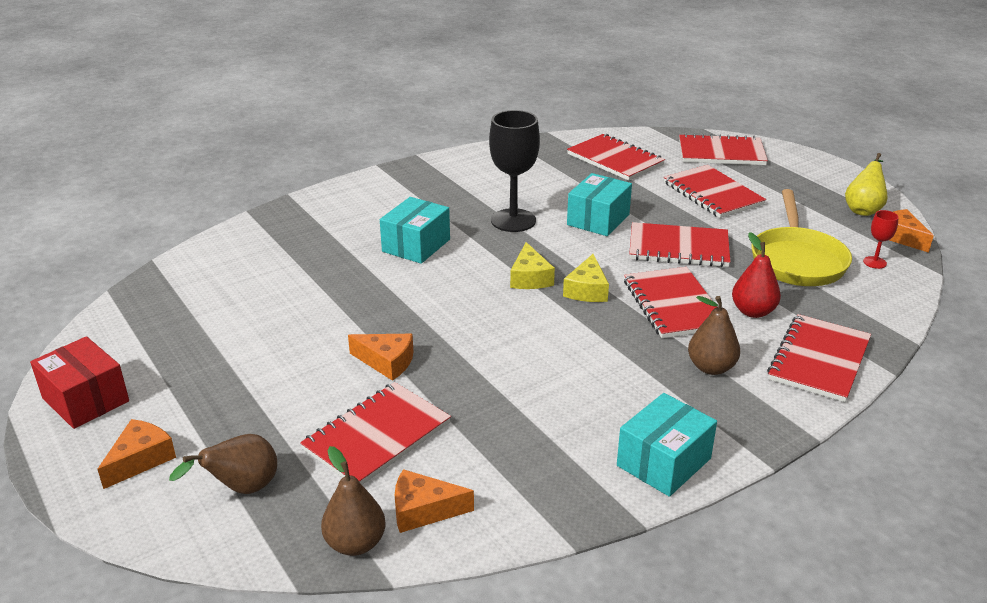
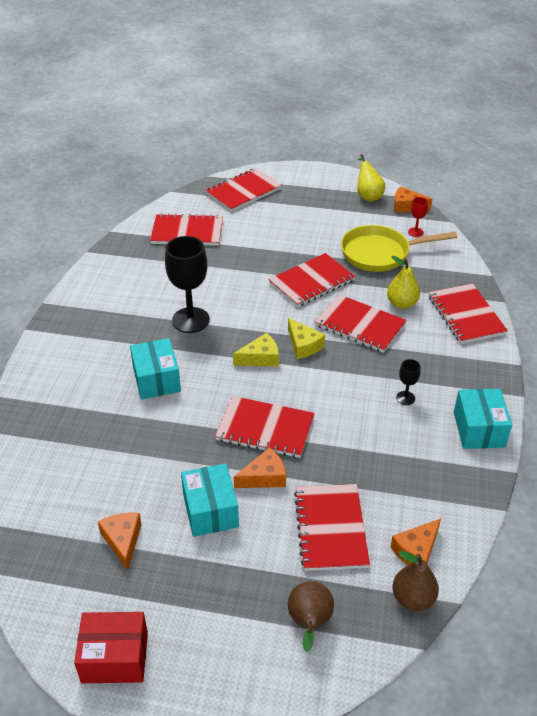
camera: 45 degrees left, 10 degrees up
orange cheese [97,419,176,489] -> orange cheese moved to [98,513,142,570]
yellow cheese [510,242,555,289] -> yellow cheese turned 60 degrees counterclockwise [233,333,279,367]
turquoise box [567,173,632,236] -> turquoise box moved to [181,463,239,537]
red notebook [664,165,766,218] -> red notebook moved to [215,396,315,458]
brown pear [688,296,740,375] -> none
red pear [732,232,781,318] -> yellow pear [387,256,420,309]
yellow pan [752,189,852,286] -> yellow pan turned 120 degrees clockwise [341,225,457,272]
none -> black goblet [396,359,421,405]

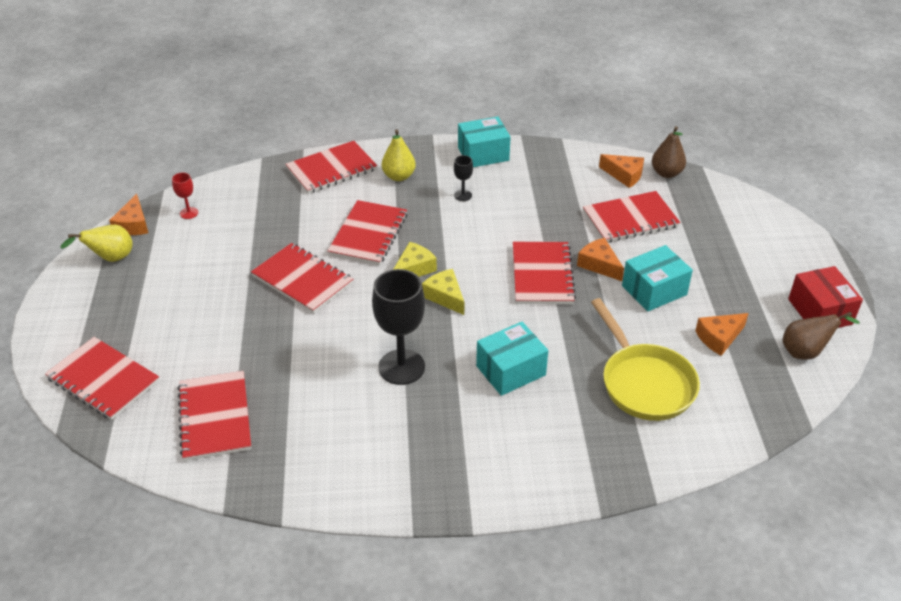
camera: 105 degrees left, 0 degrees up
brown pear [288,581,334,652] -> brown pear moved to [782,312,860,360]
yellow pan [341,225,457,272] -> yellow pan moved to [591,298,700,421]
yellow pear [387,256,420,309] -> yellow pear moved to [382,129,416,181]

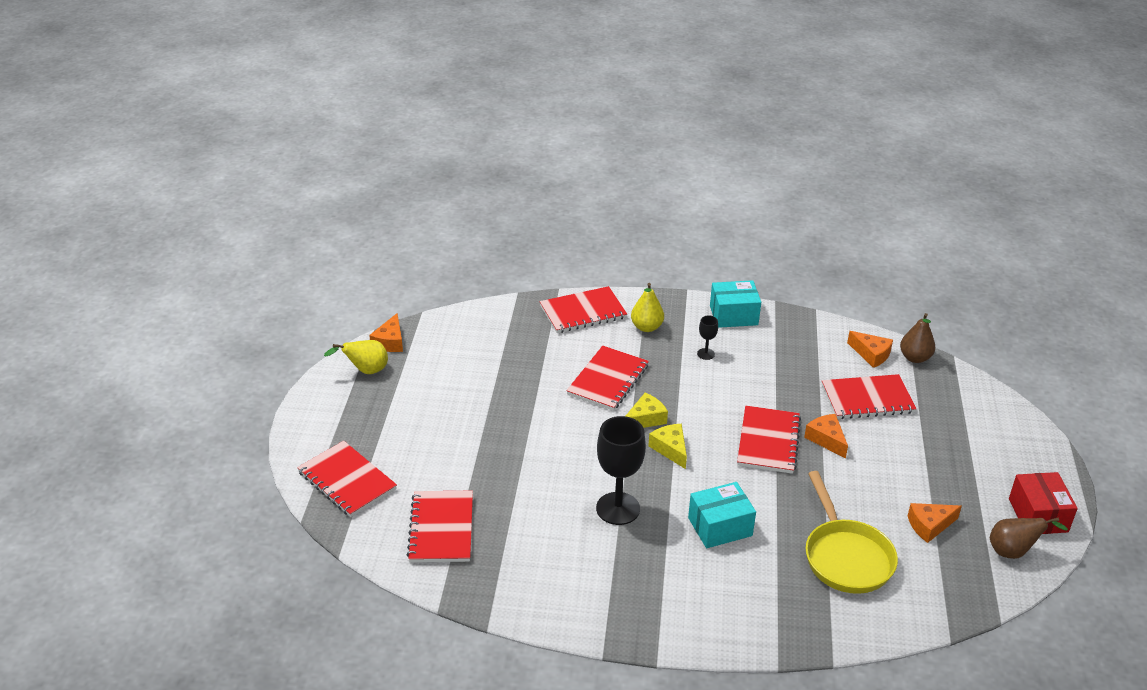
camera: 10 degrees right, 5 degrees down
red goblet [172,173,198,219] -> none
red notebook [251,243,353,313] -> none
turquoise box [622,245,693,311] -> none

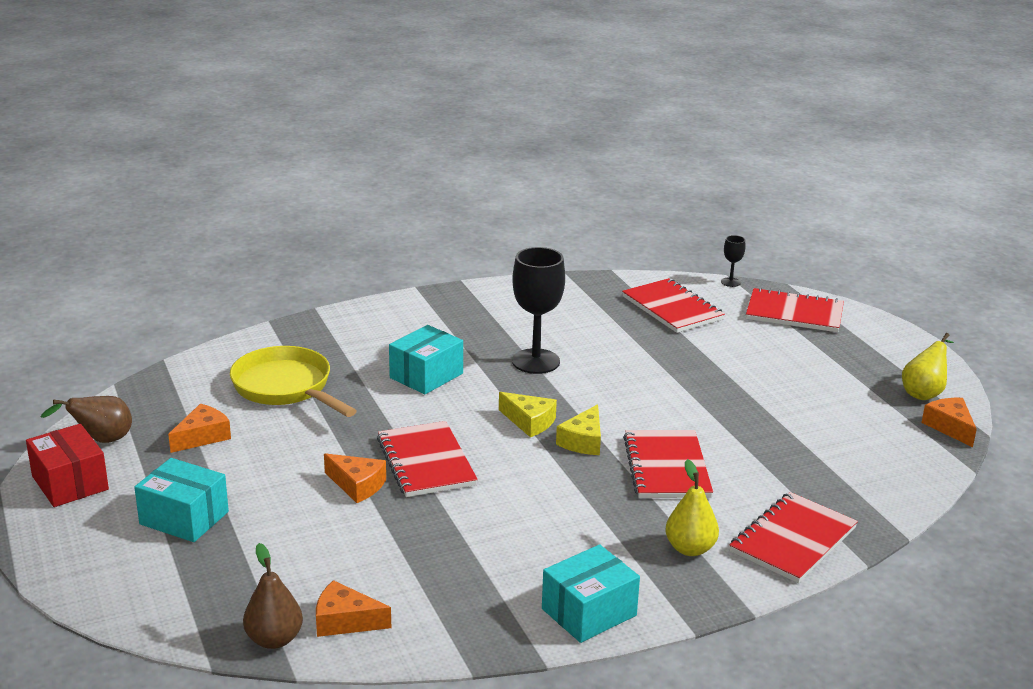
camera: 150 degrees right, 10 degrees down
black goblet [697,316,718,360] -> black goblet moved to [721,235,745,287]
red notebook [822,374,917,419] -> none
none -> turquoise box [134,458,229,542]

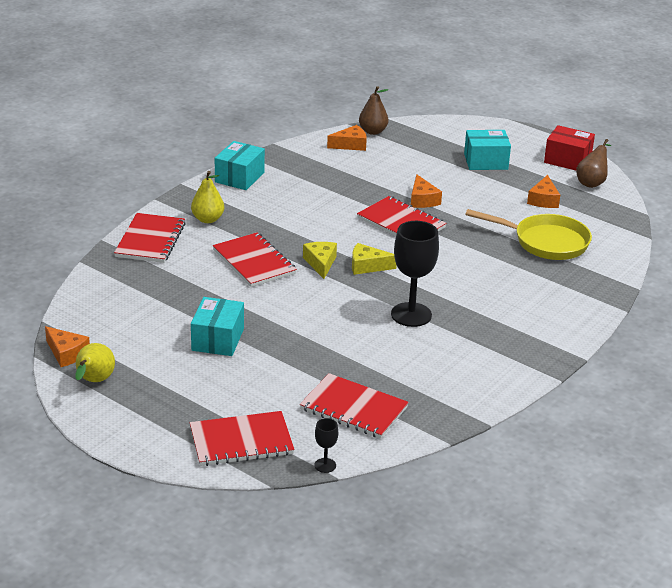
camera: 150 degrees right, 5 degrees up
orange cheese [324,453,386,503] -> orange cheese turned 105 degrees counterclockwise [411,174,442,208]
turquoise box [389,325,463,394] -> turquoise box moved to [191,297,244,356]

